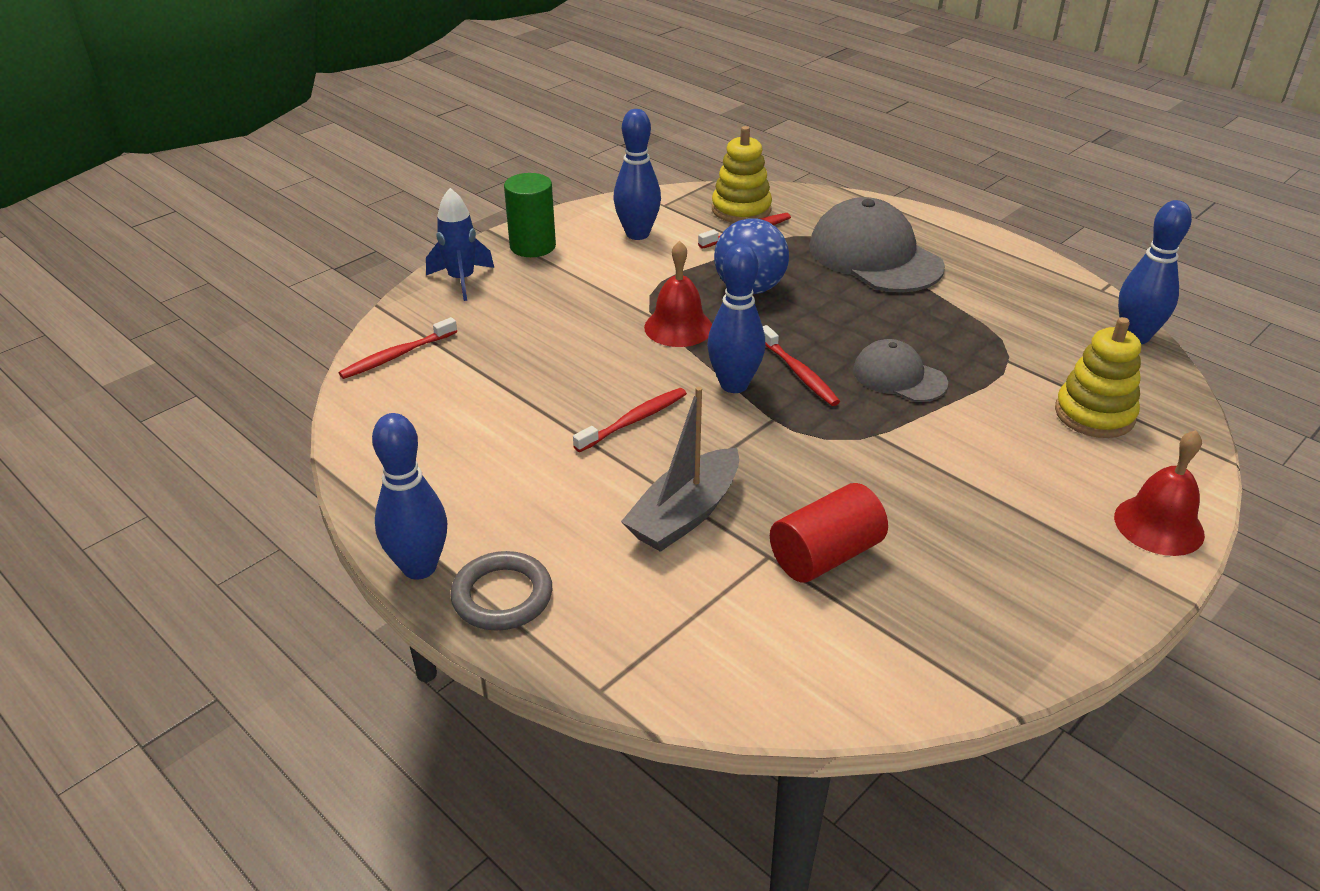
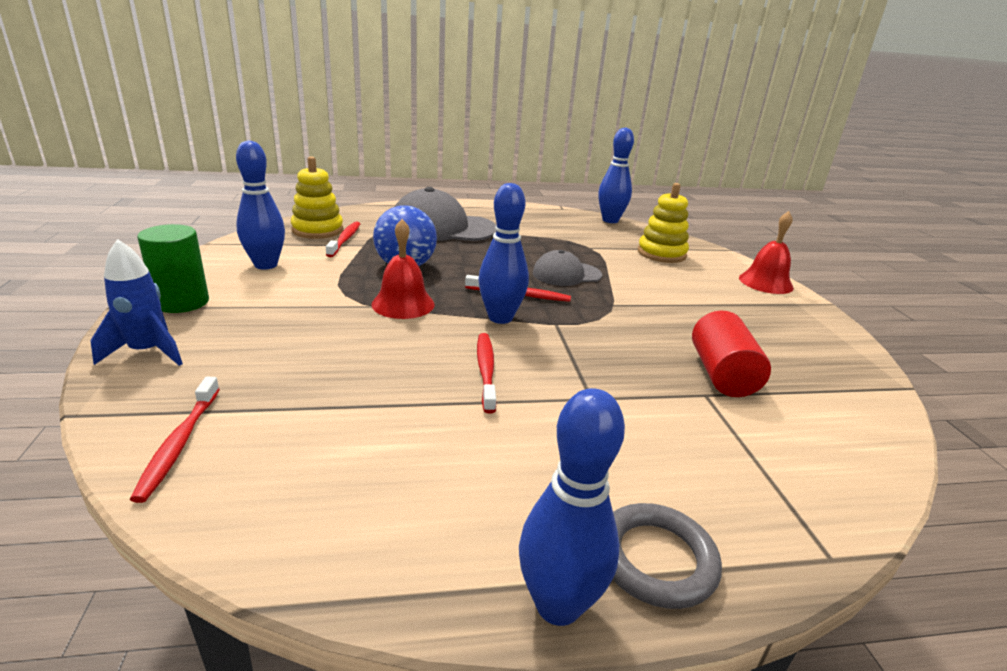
camera: 55 degrees left, 10 degrees down
grey boat [621,387,739,552] -> none

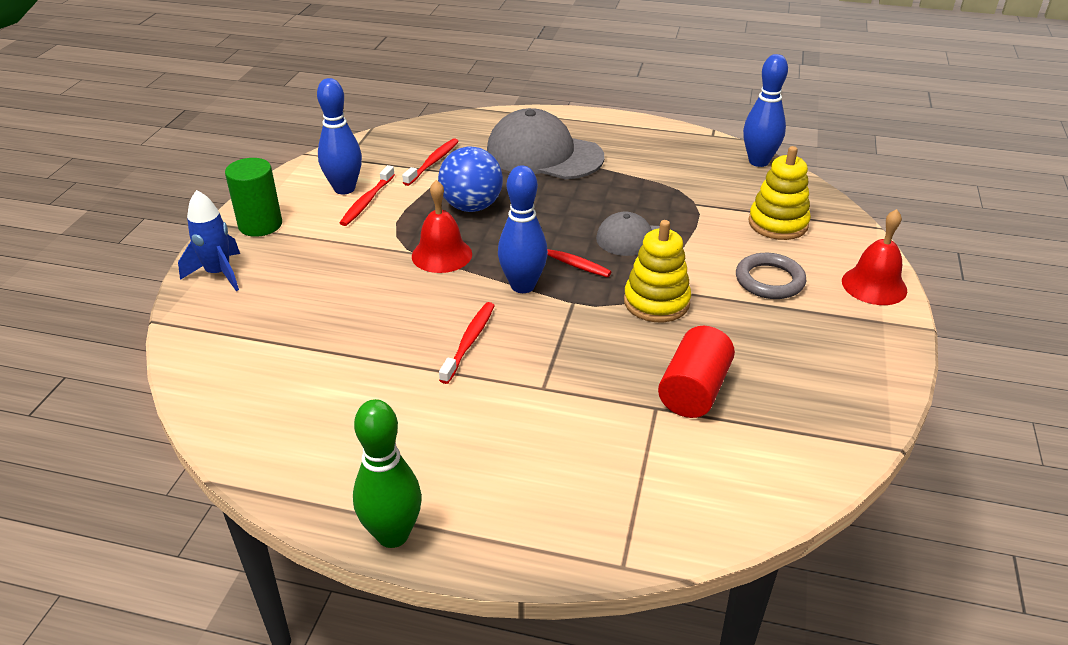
camera: 25 degrees right, 10 degrees up
red toothbrush [130,377,220,503] -> red toothbrush moved to [340,165,395,226]
yellow stacking toy [291,156,343,239] -> yellow stacking toy moved to [624,220,691,322]
blue bowling pin [519,388,625,626] -> green bowling pin [353,399,422,548]
grey ring [612,503,722,609] -> grey ring moved to [736,253,806,299]

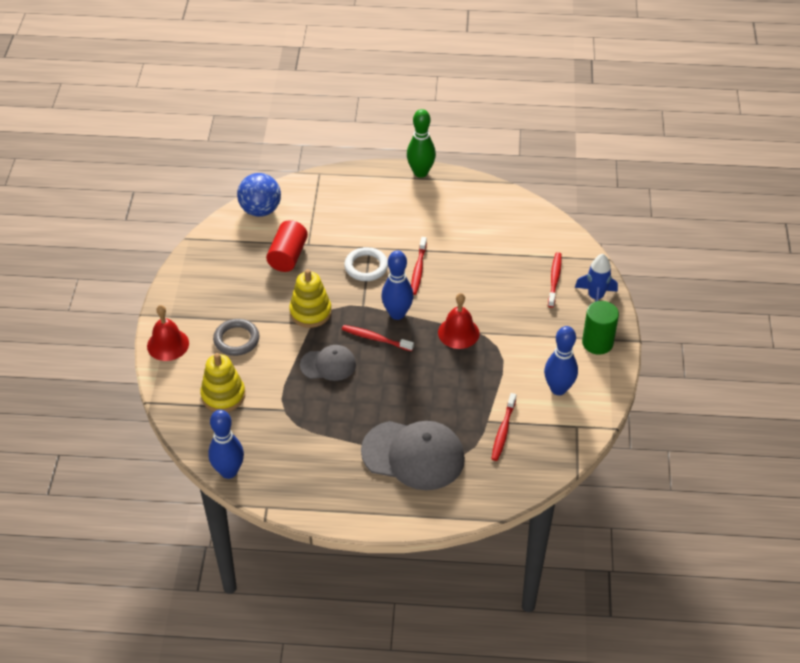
camera: 170 degrees right, 10 degrees up
red toothbrush [340,165,395,226] -> red toothbrush moved to [548,252,562,308]
blue ball [438,146,503,212] -> blue ball moved to [237,173,281,217]
none -> white ring [344,247,388,281]

